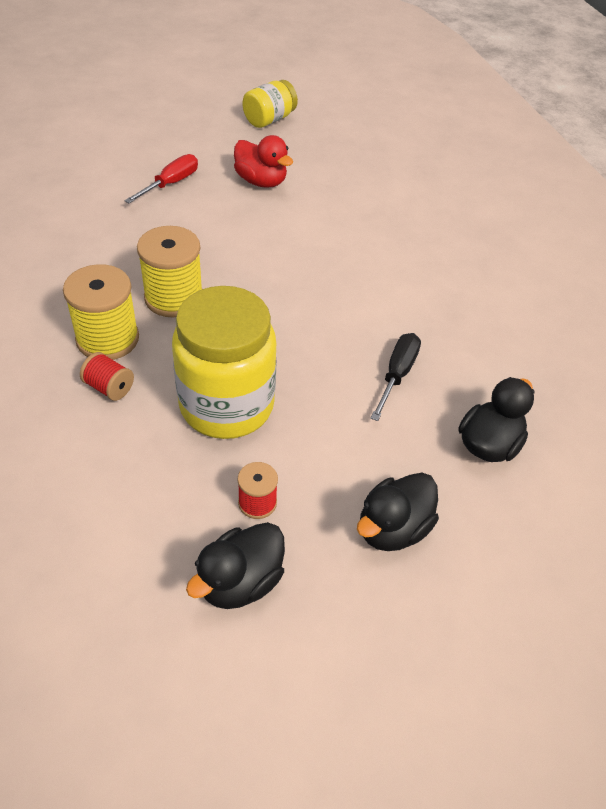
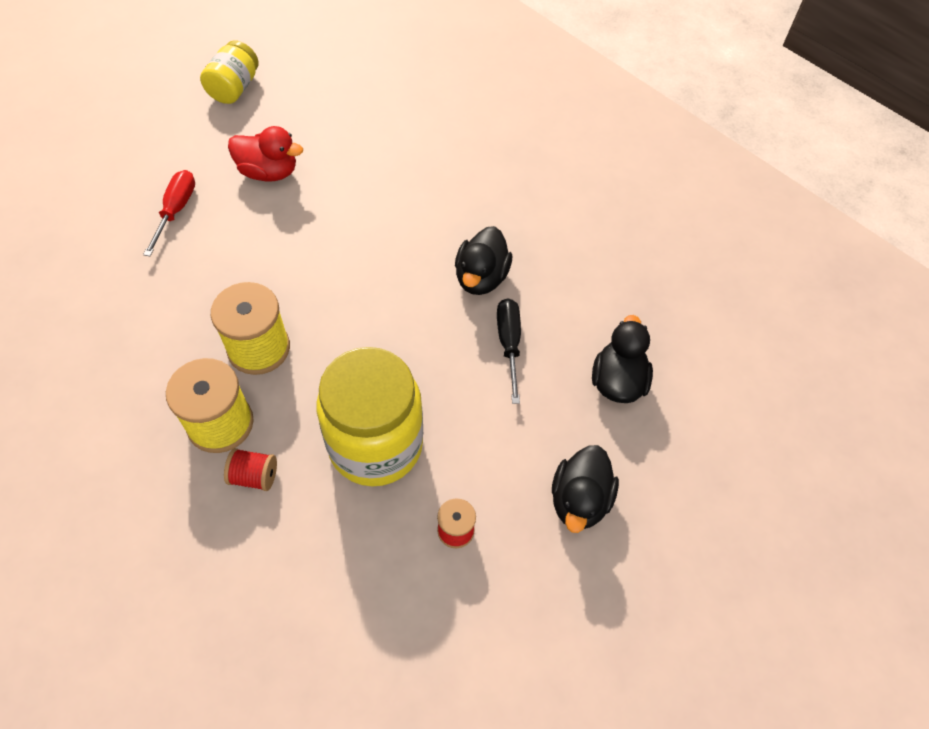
camera: 25 degrees left, 10 degrees up
black duck [186,522,285,609] -> black duck moved to [455,226,512,295]

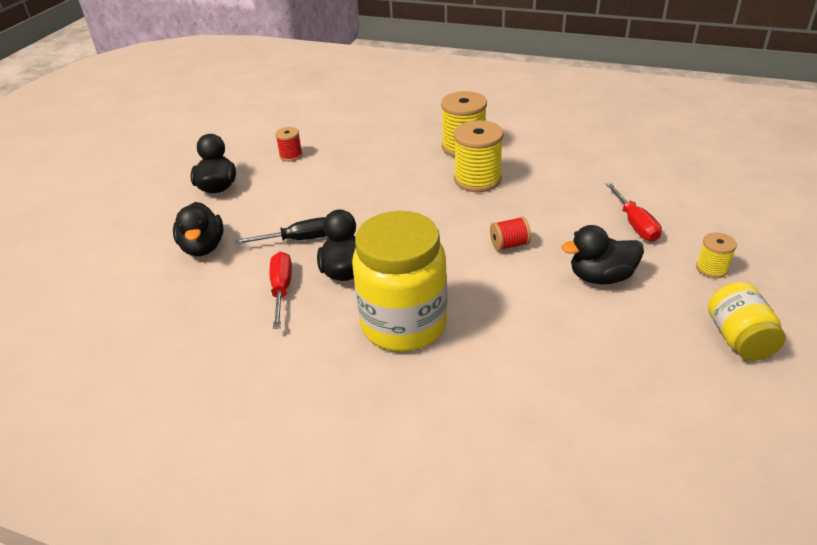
camera: 160 degrees right, 20 degrees down
red spool [224,448,277,491] -> red spool moved to [490,217,531,251]
red duck [228,126,303,182] -> black duck [561,225,644,284]
yellow jar [317,347,423,486] -> yellow jar moved to [352,211,447,352]
black screwdriver [497,298,521,404] -> black screwdriver turned 75 degrees counterclockwise [234,217,326,244]
none -> red screwdriver [270,252,292,329]
none -> yellow spool [696,233,737,278]

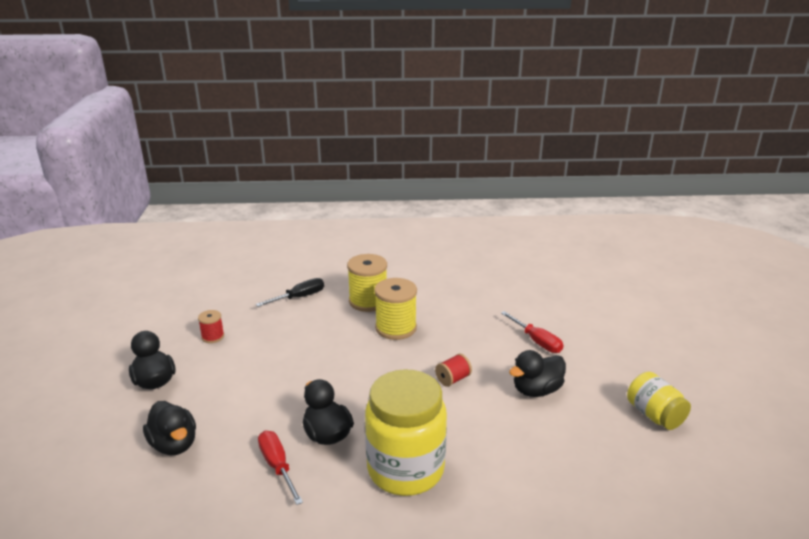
camera: 25 degrees left, 10 degrees down
black screwdriver [234,217,326,244] -> black screwdriver moved to [256,278,324,307]
yellow spool [696,233,737,278] -> none

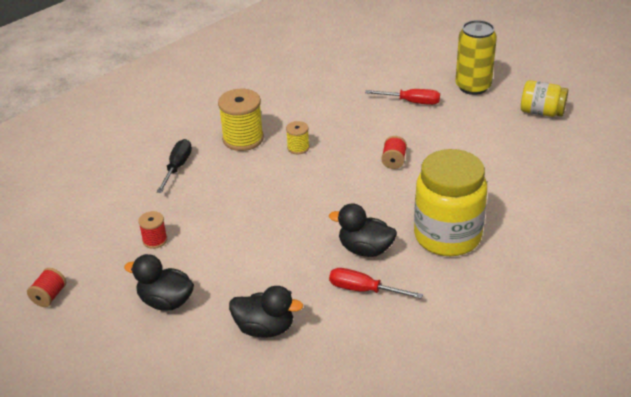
camera: 40 degrees left, 10 degrees up
yellow spool [374,278,417,340] -> yellow spool [286,121,309,154], size x0.53
black duck [509,350,566,397] -> none
none -> red spool [27,268,66,307]
none -> yellow can [456,20,497,95]

